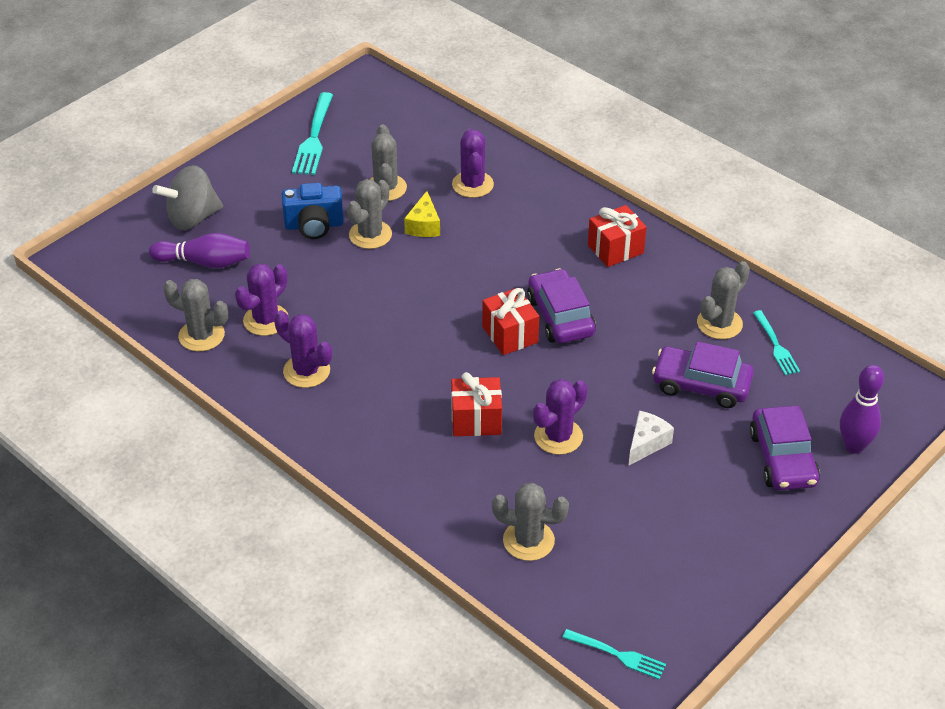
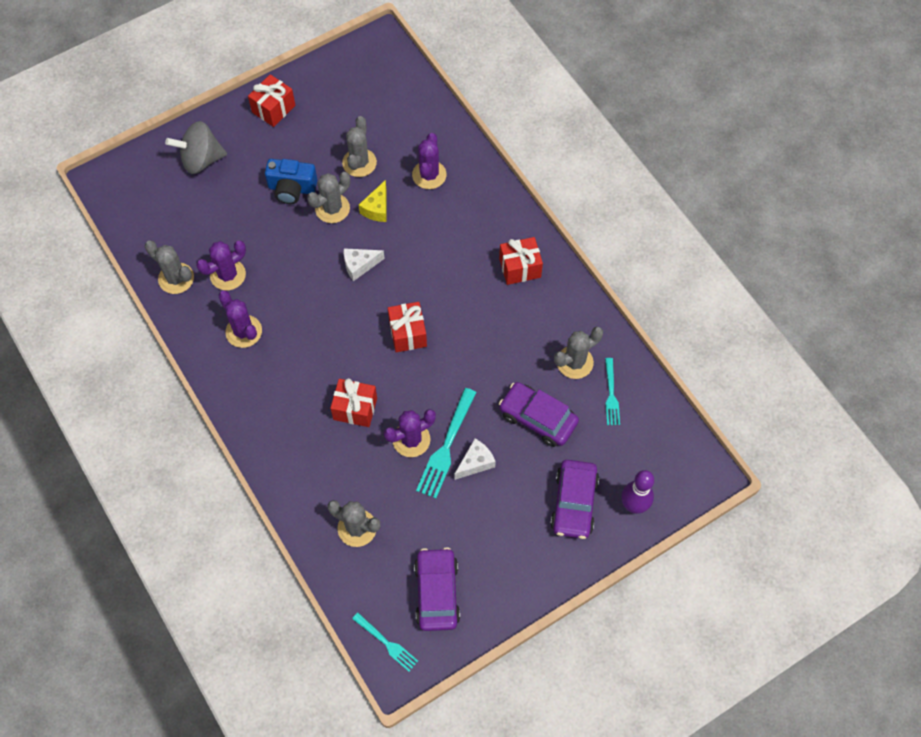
camera: 15 degrees right, 20 degrees up
purple bowling pin [149,233,250,268] -> none
turquoise fork [292,92,333,175] -> turquoise fork moved to [416,388,477,498]
purple car [527,268,596,343] -> purple car moved to [414,547,460,631]
none -> red gift [248,74,296,127]
none -> white cheese [344,248,385,281]

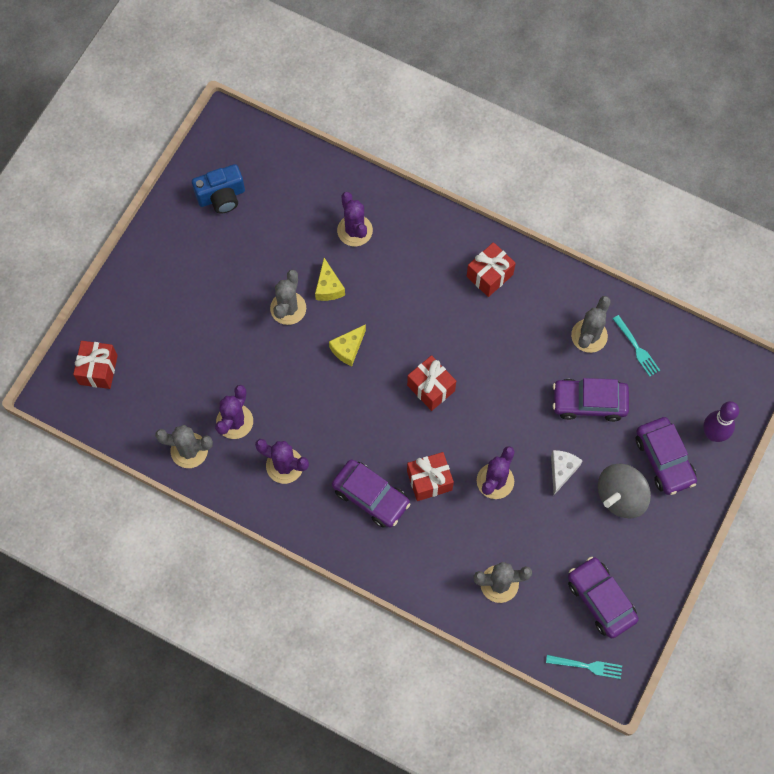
camera: 30 degrees left, 5 degrees up
grey spinning top [165,121,227,174] -> grey spinning top moved to [598,464,651,519]
red gift [248,74,296,127] -> red gift moved to [73,341,118,389]
blue camera [265,159,317,204] -> blue camera moved to [192,164,245,214]
grey cactus [342,116,377,177] -> none
white cheese [344,248,385,281] -> yellow cheese [329,324,366,366]
turquoise fork [416,388,477,498] -> none
none -> purple car [332,459,410,528]

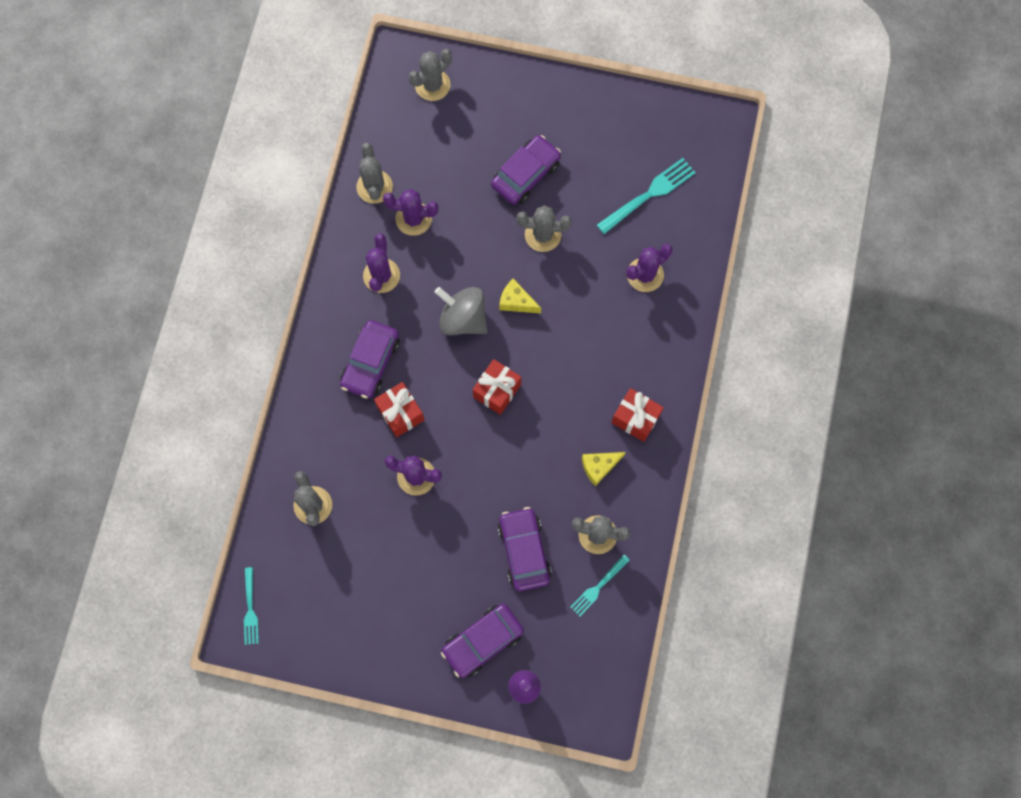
camera: 75 degrees right, 5 degrees up
red gift [73,341,118,389] -> grey cactus [409,49,452,101]
blue camera [192,164,245,214] -> none
yellow cheese [315,258,345,301] -> yellow cheese moved to [582,452,626,486]
white cheese [551,450,583,495] -> none
purple car [568,557,639,638] -> purple car moved to [491,135,561,205]
grey spinning top [598,464,651,519] -> grey spinning top moved to [435,287,488,335]
none -> turquoise fork [597,158,696,234]

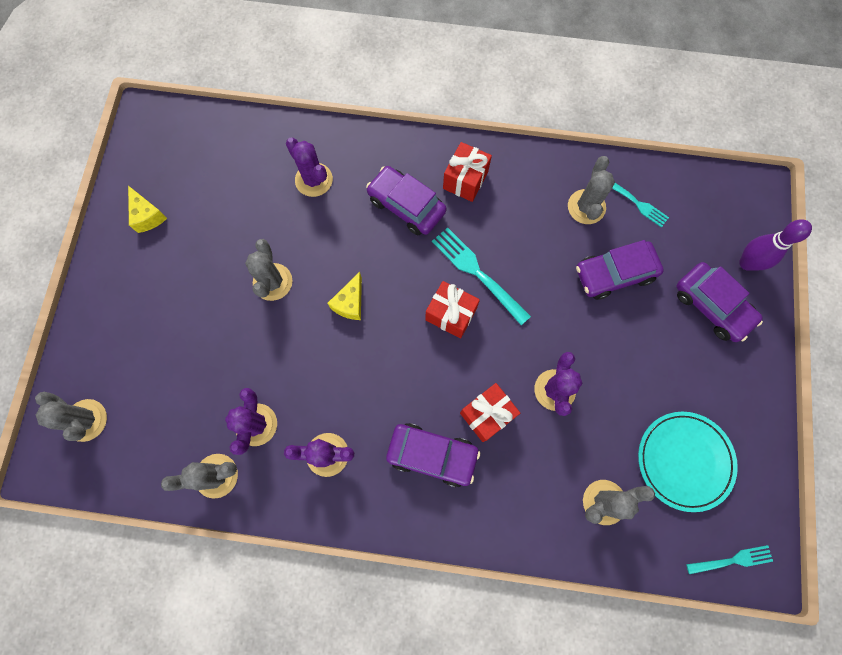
camera: 95 degrees left, 0 degrees up
grey spinning top [435,287,488,335] -> none
purple car [491,135,561,205] -> purple car moved to [366,166,447,235]
yellow cheese [582,452,626,486] -> yellow cheese moved to [128,186,167,233]
turquoise fork [597,158,696,234] -> turquoise fork moved to [432,227,531,325]
none -> turquoise plate [638,412,738,512]

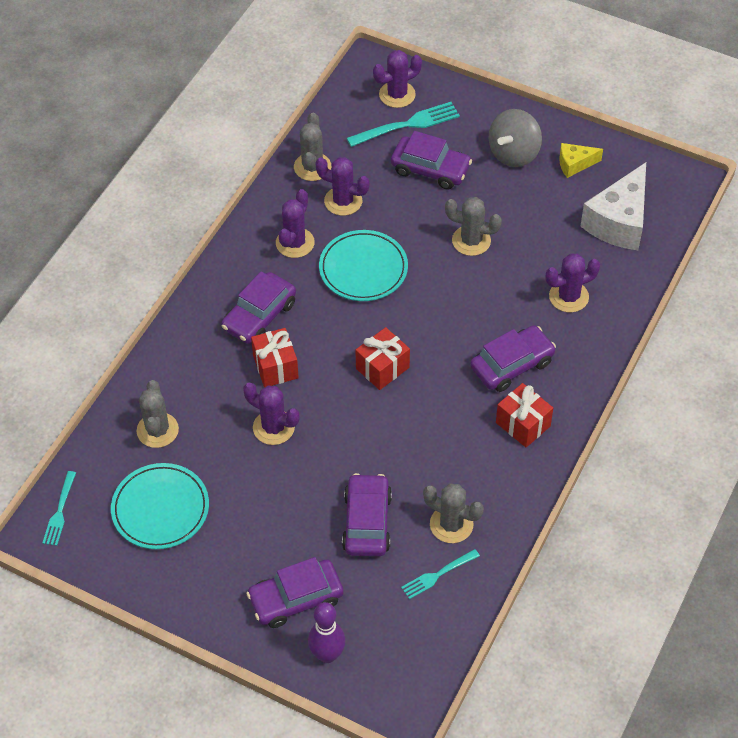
camera: 110 degrees right, 20 degrees down
grey cactus [35,392,107,442] -> purple cactus [373,50,422,108]
yellow cheese [328,272,362,320] -> none
turquoise fork [432,227,531,325] -> turquoise fork moved to [347,102,460,147]
none -> turquoise plate [319,230,408,301]
none -> purple car [391,131,472,190]
none -> grey spinning top [489,109,542,167]
none -> white cheese [581,162,646,250]

